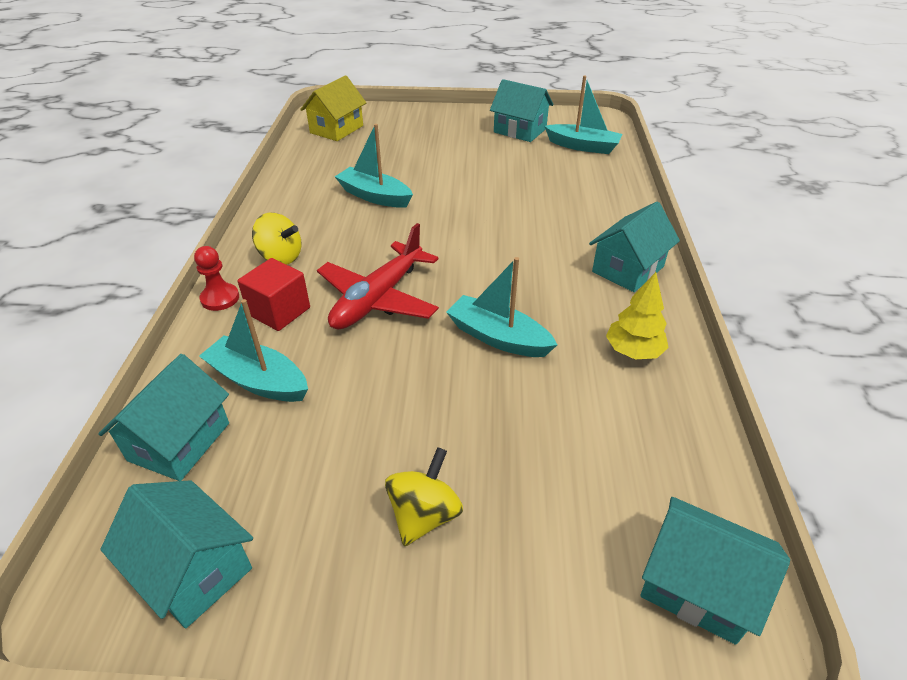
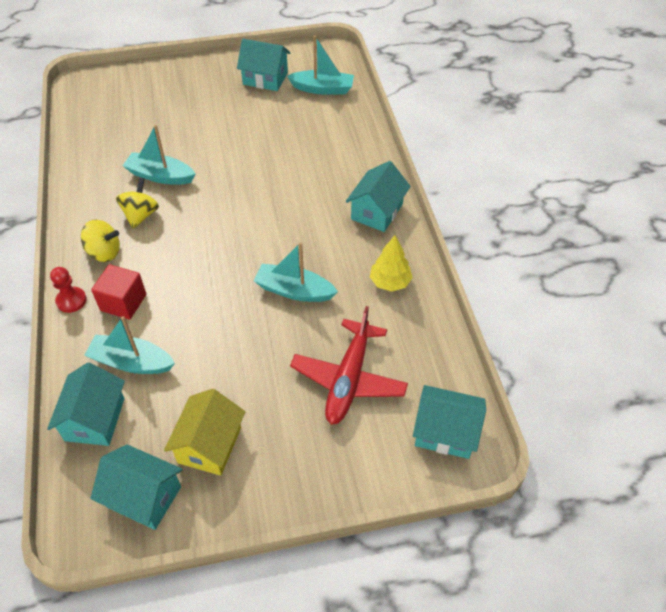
camera: 15 degrees left, 10 degrees up
yellow house [300,75,366,141] -> yellow house moved to [164,389,245,476]
red plane [317,223,439,330] -> red plane moved to [290,306,408,425]
yellow spinning top [385,447,463,546] -> yellow spinning top moved to [116,177,159,229]

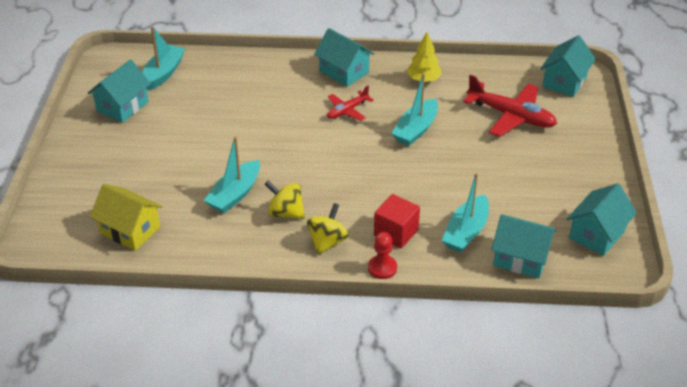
camera: 75 degrees left, 10 degrees down
yellow house [164,389,245,476] -> yellow house moved to [90,184,163,251]
none -> red plane [327,86,374,121]

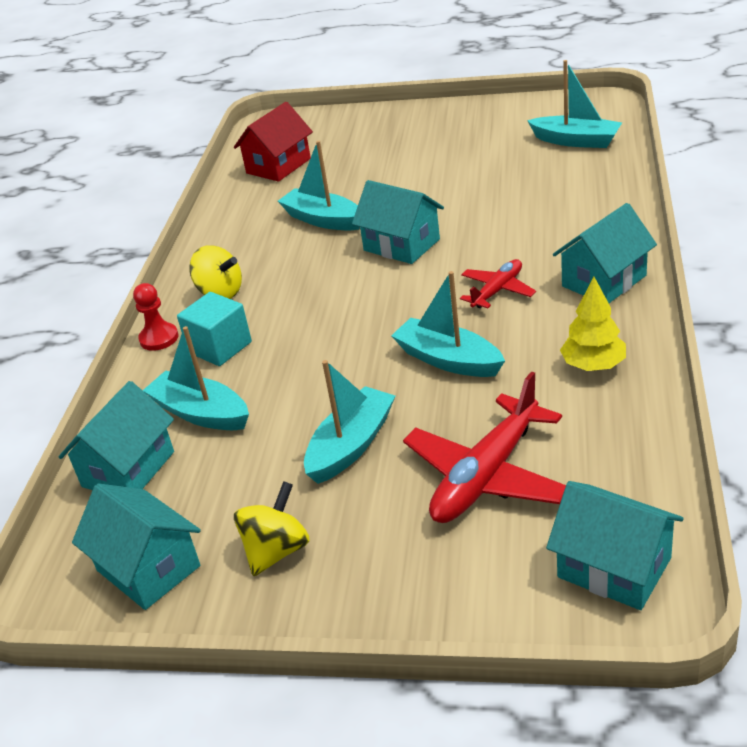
camera: 100 degrees right, 5 degrees down
turquoise house [88,59,151,123] -> turquoise house moved to [352,180,444,264]
yellow house [90,184,163,251] -> red house [234,102,313,182]
yellow spinning top [265,181,305,219] -> yellow spinning top moved to [234,481,310,576]
red plane [327,86,374,121] -> red plane turned 75 degrees clockwise [460,259,536,308]
red cube [374,194,420,248] -> turquoise cube [177,292,252,366]
none -> turquoise boat [304,360,395,484]

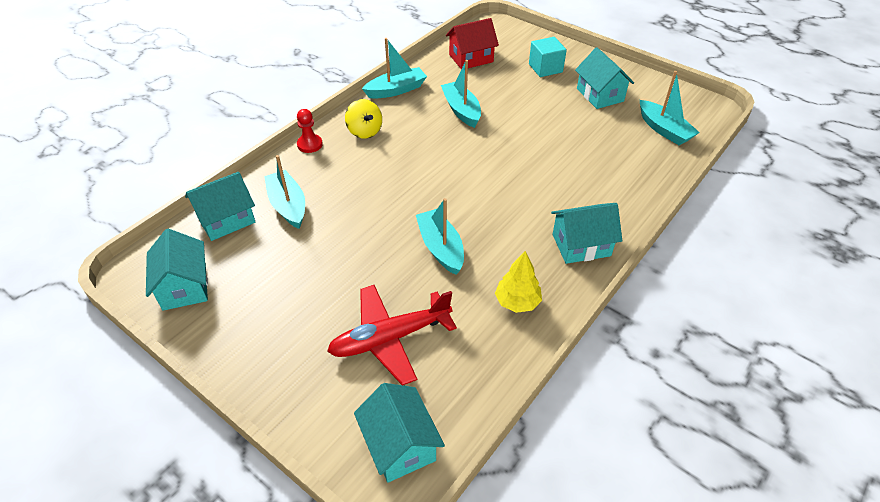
camera: 25 degrees right, 10 degrees up
turquoise cube [177,292,252,366] -> turquoise cube moved to [529,37,567,77]
yellow spinning top [234,481,310,576] -> none
turquoise boat [304,360,395,484] -> turquoise boat moved to [362,38,427,99]
turquoise house [352,180,444,264] -> turquoise house moved to [575,47,634,109]
red plane [460,259,536,308] -> none

